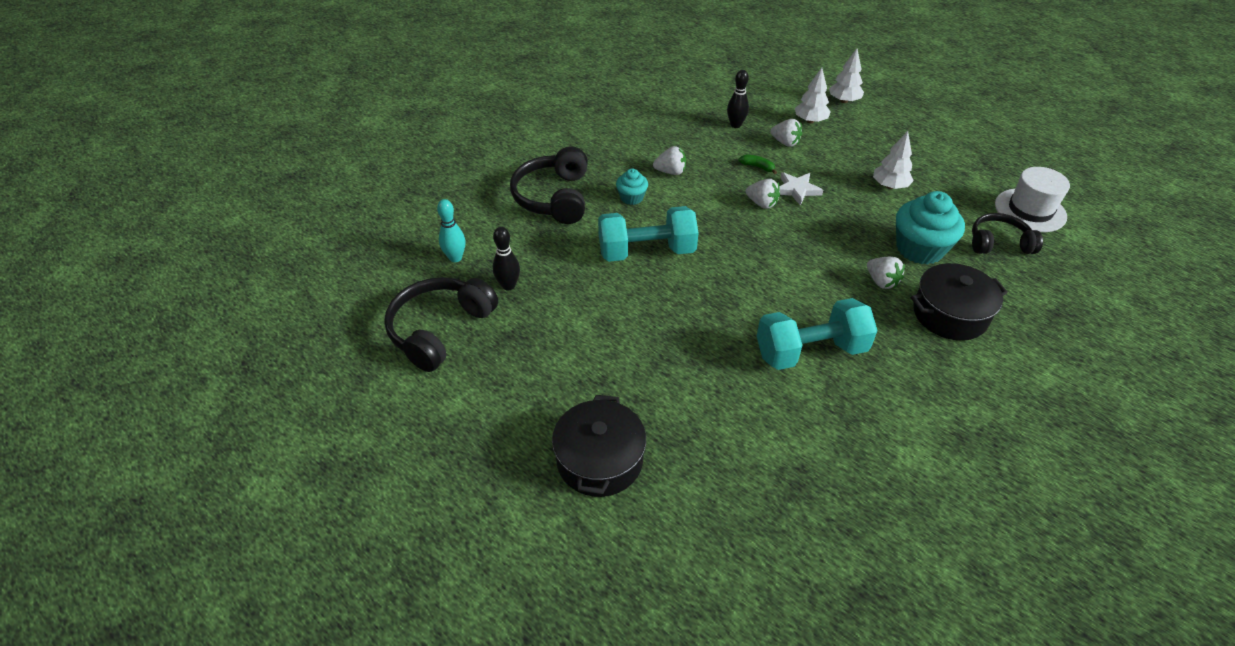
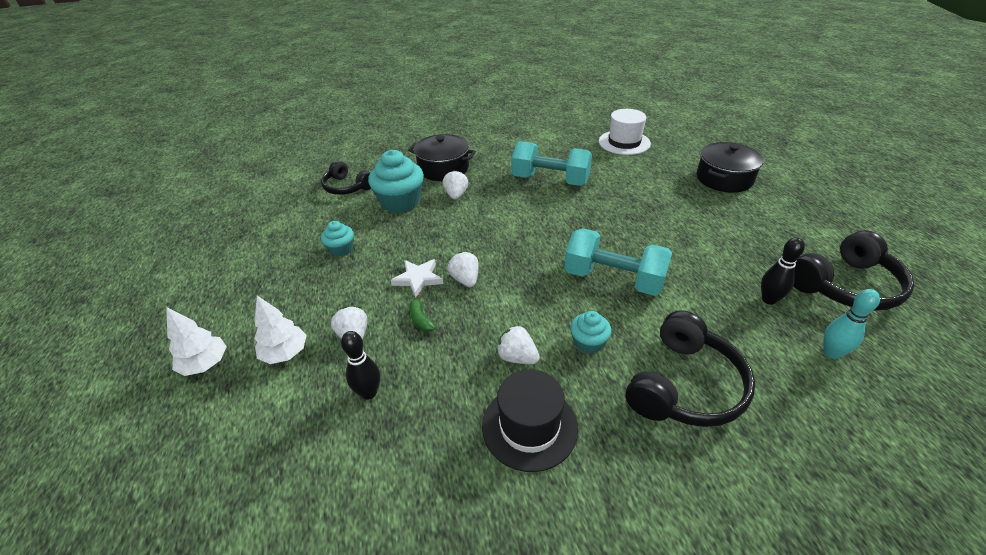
camera: 145 degrees left, 5 degrees down
white tree [873,131,914,189] -> turquoise cupcake [321,221,354,256]
white hat [995,167,1070,232] -> white hat moved to [599,109,651,155]
none -> black hat [482,369,578,472]

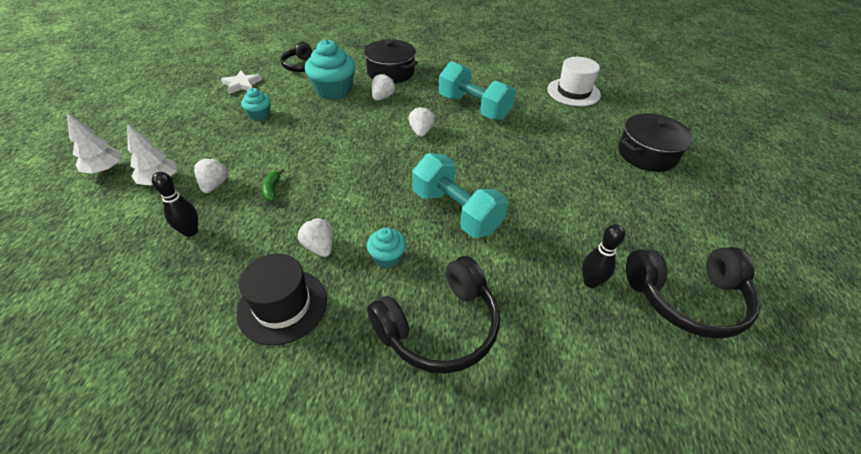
camera: 20 degrees right, 5 degrees up
white star [390,259,443,298] -> white star moved to [221,70,262,94]
white strawberry [447,251,479,287] -> white strawberry moved to [408,106,435,137]
turquoise bowling pin [823,289,880,359] -> none

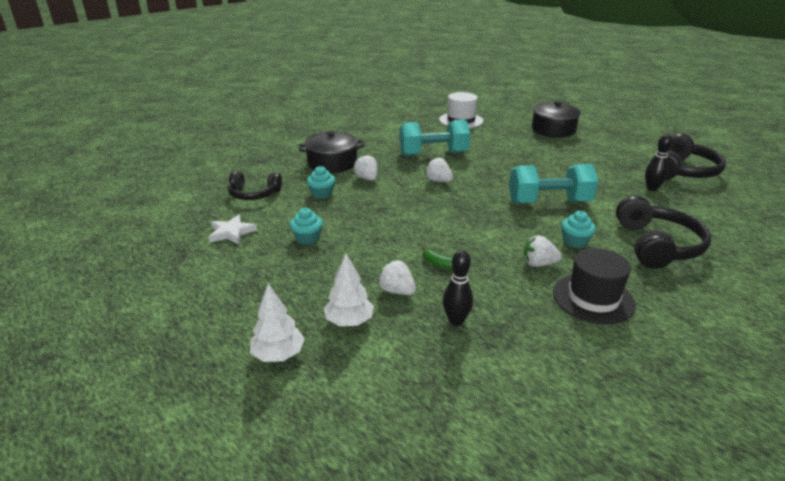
camera: 50 degrees left, 15 degrees down
turquoise cupcake [305,39,355,100] -> turquoise cupcake [307,166,335,199], size x0.53

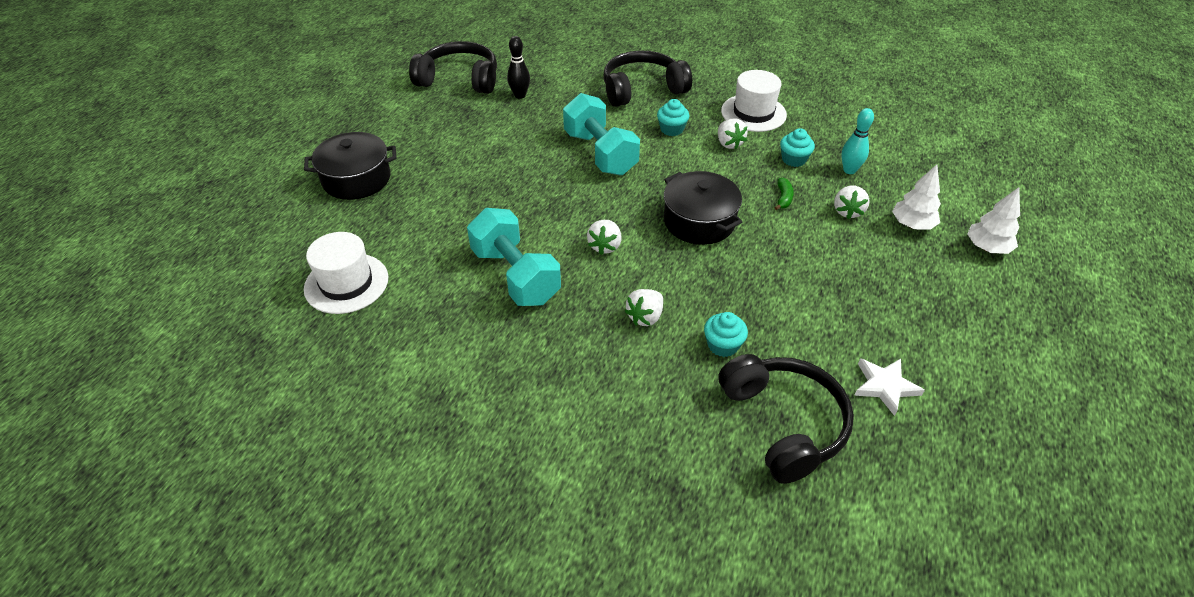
camera: 115 degrees left, 15 degrees up
black headphones [228,171,282,200] -> black headphones [718,354,854,484], size x1.53
turquoise cupcake [290,208,323,245] -> turquoise cupcake moved to [780,128,815,167]
black pot [298,131,365,173] -> black pot moved to [664,171,742,245]
black bowling pin [443,250,473,326] -> turquoise bowling pin [841,108,874,174]
black hat [553,248,636,325] -> white hat [721,70,787,132]

